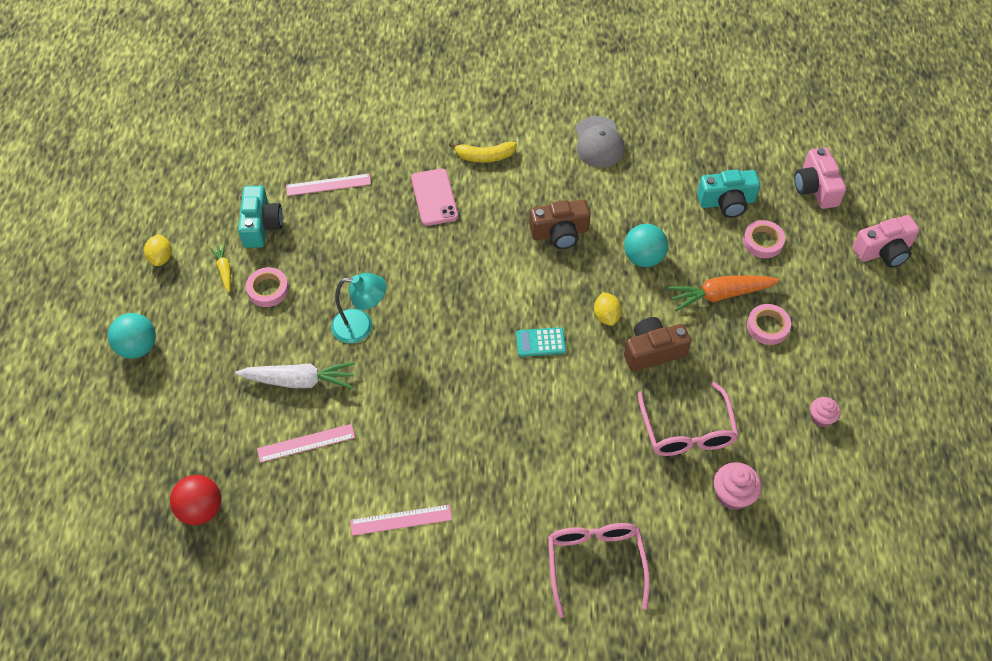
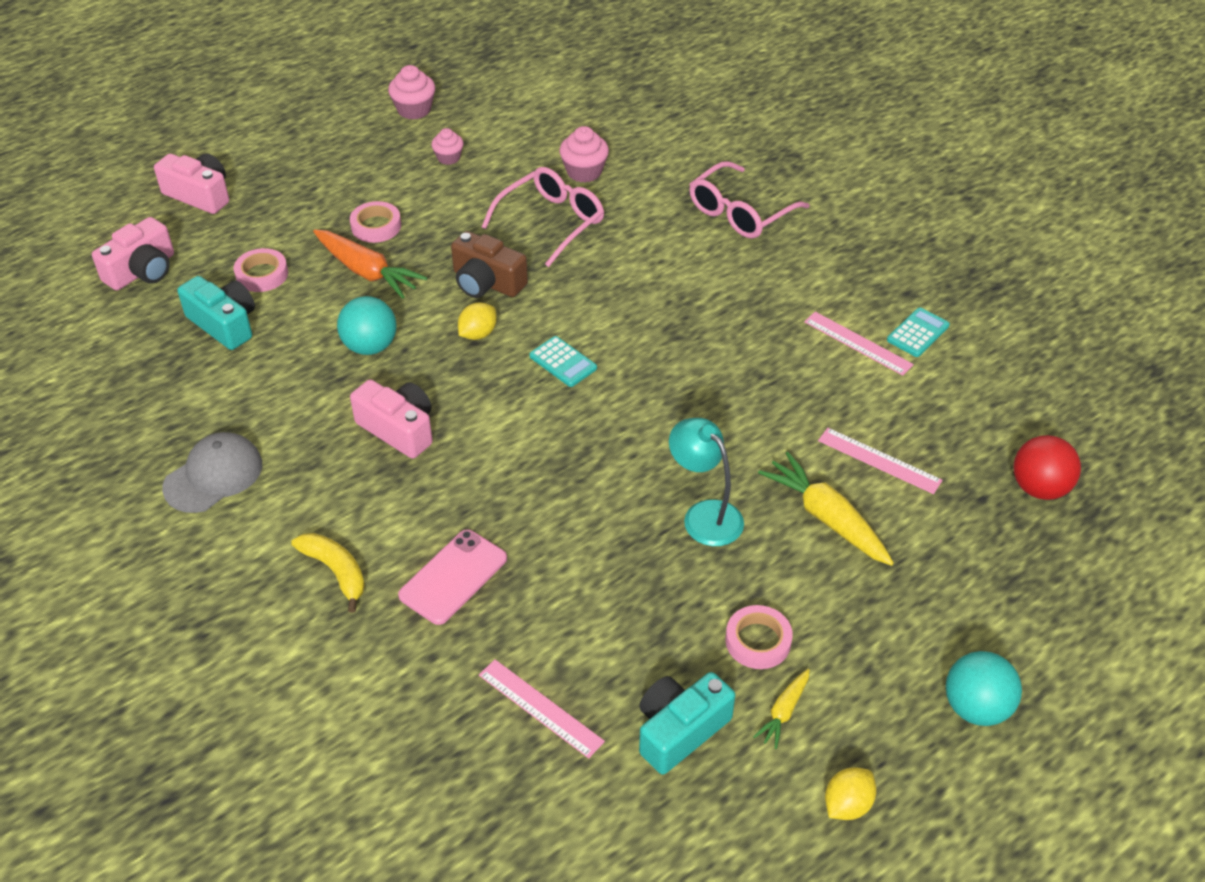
camera: 130 degrees left, 10 degrees down
white carrot [235,362,355,389] -> yellow carrot [758,452,894,566]
brown camera [529,199,591,249] -> pink camera [350,379,433,459]
none -> pink cupcake [388,65,435,119]
none -> turquoise calculator [887,307,950,357]

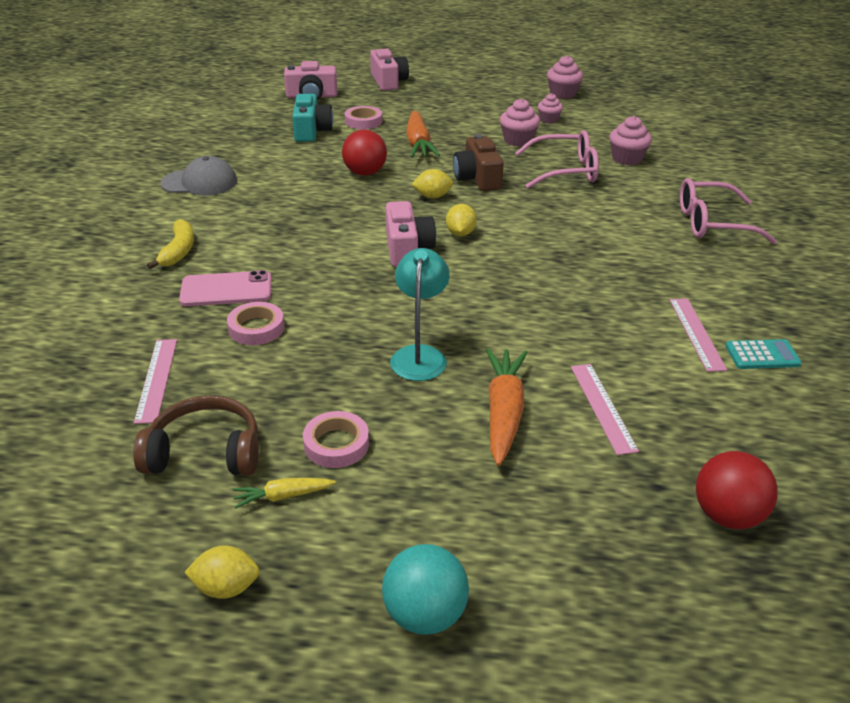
camera: 45 degrees right, 10 degrees down
turquoise ball [337,296,397,355] -> red ball [342,130,387,176]
pink tape [350,201,401,243] -> pink tape moved to [227,302,284,345]
pink camera [350,379,433,459] -> pink camera moved to [386,201,436,267]
turquoise calculator [529,336,597,387] -> yellow lemon [446,204,477,236]
turquoise camera [639,672,735,774] -> brown headphones [133,395,259,476]
yellow carrot [758,452,894,566] -> orange carrot [486,348,528,466]
none -> pink cupcake [500,99,540,146]

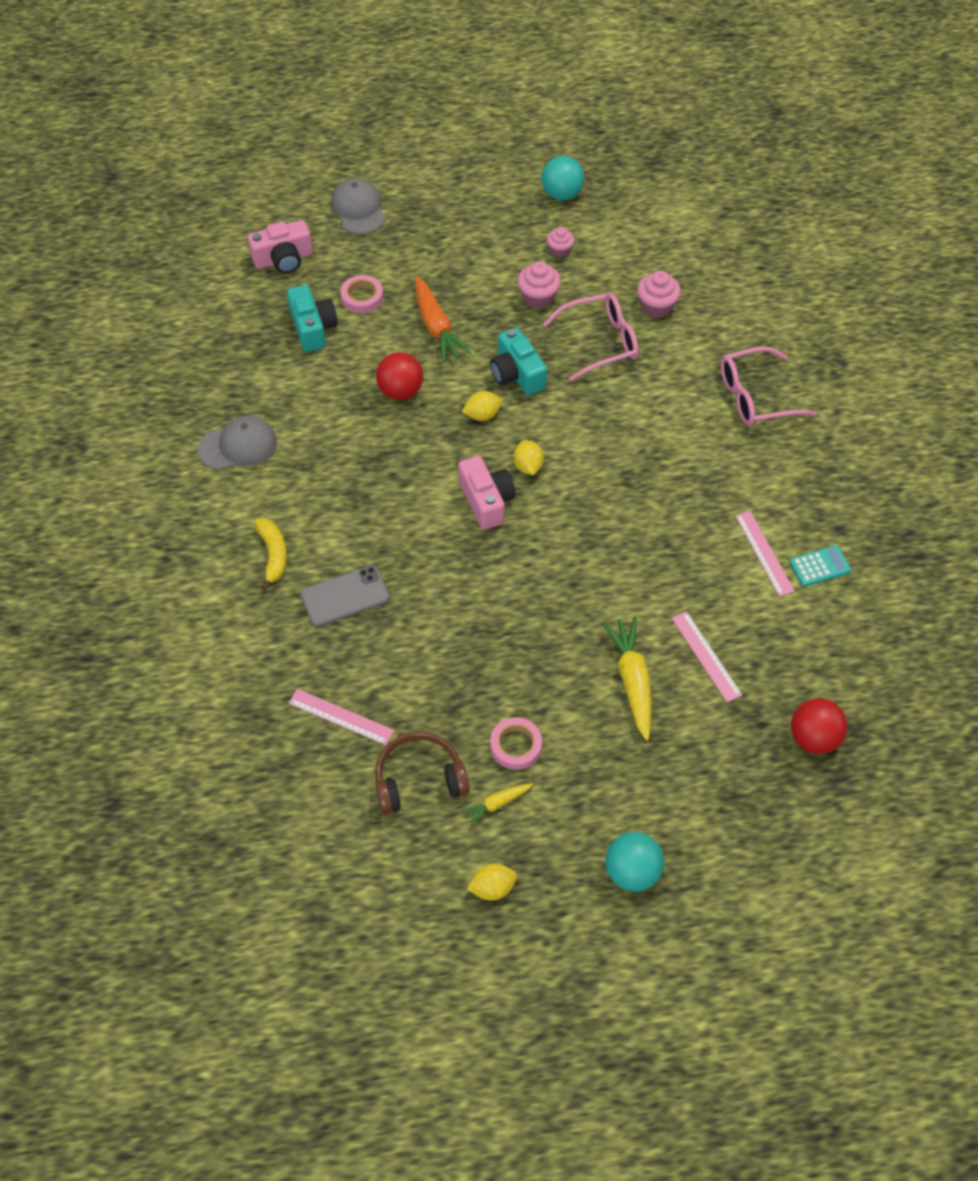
camera: 15 degrees left, 20 degrees up
pink ruler [134,339,177,424] -> pink ruler turned 45 degrees counterclockwise [289,689,394,745]
pink phone [179,270,271,306] -> grey phone [300,565,390,627]
pink tape [227,302,284,345] -> none
pink camera [370,49,409,91] -> grey cap [331,178,385,234]
turquoise lamp [390,248,450,381] -> none
brown camera [453,134,504,191] -> turquoise camera [490,327,547,395]
orange carrot [486,348,528,466] -> yellow carrot [602,617,652,741]
pink cupcake [547,55,583,99] -> turquoise ball [541,156,584,200]

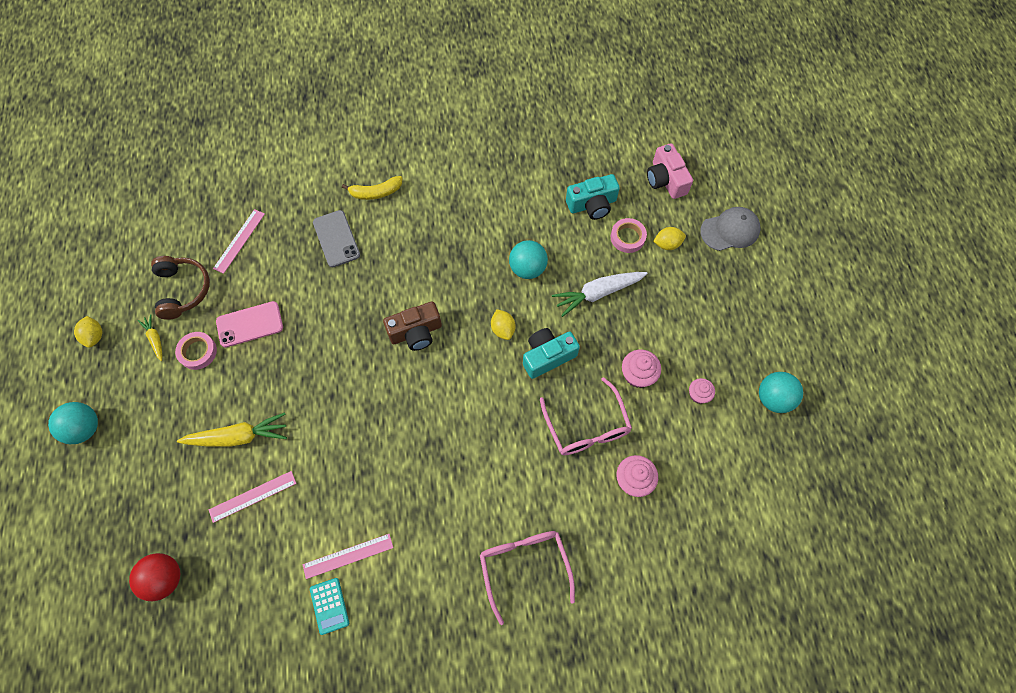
camera: 90 degrees right, 10 degrees up
grey cap [198,415,277,470] -> none
red ball [376,352,423,400] -> turquoise ball [509,240,548,279]
orange carrot [415,276,471,363] -> white carrot [552,272,648,317]
pink camera [458,456,516,530] -> brown camera [383,301,442,351]
yellow lemon [514,440,544,475] -> yellow lemon moved to [653,227,686,250]
none -> pink phone [216,301,283,348]

